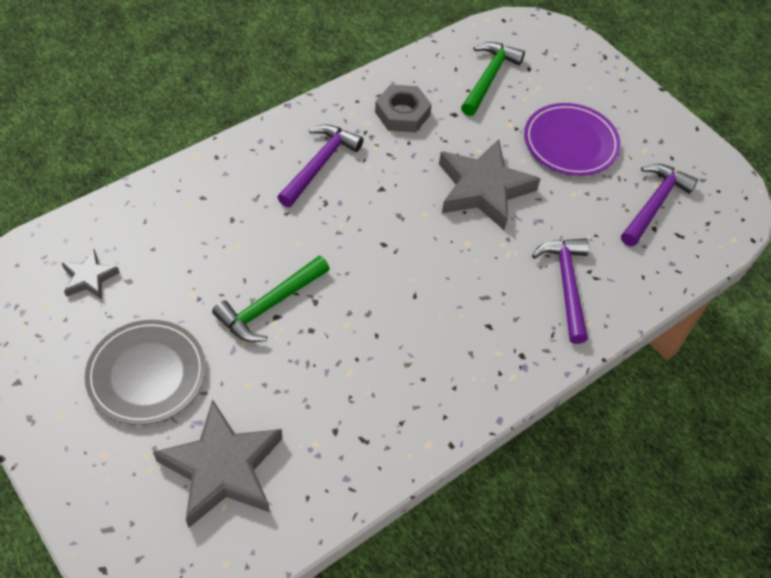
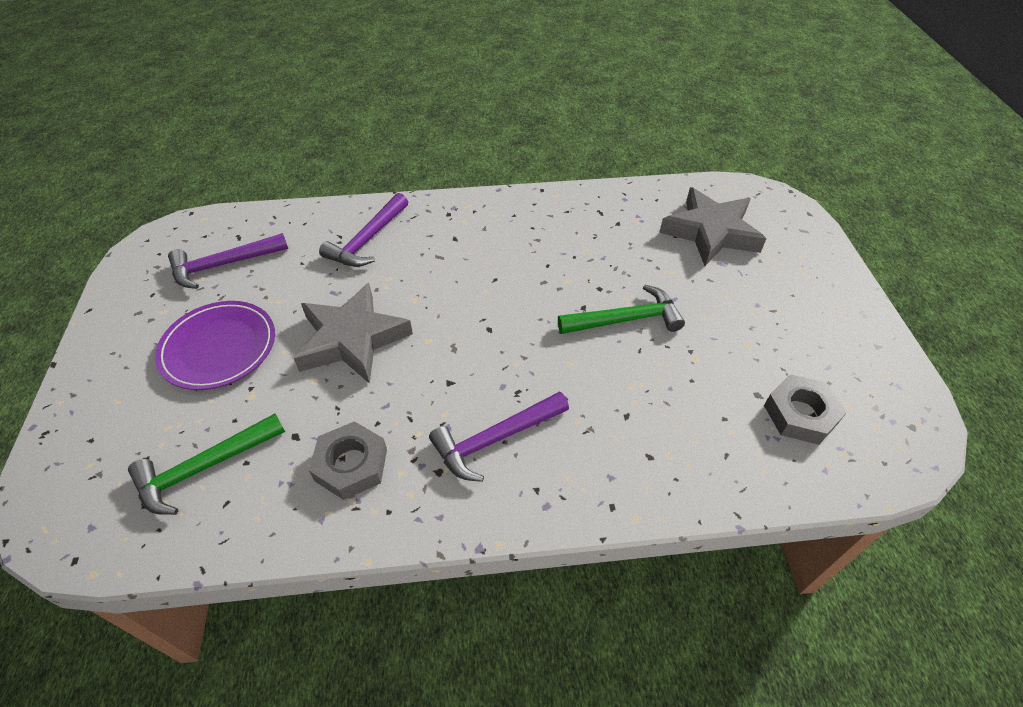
camera: 145 degrees left, 5 degrees down
grey star [62,249,120,300] -> grey nut [764,374,847,445]
grey plate [85,320,206,425] -> none

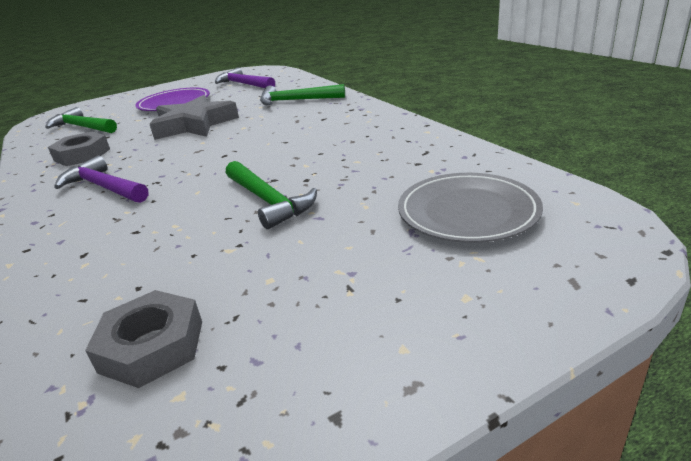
camera: 70 degrees right, 20 degrees down
purple hammer [319,193,408,267] -> green hammer [260,84,345,105]
grey star [659,187,766,266] -> grey plate [398,173,543,243]

